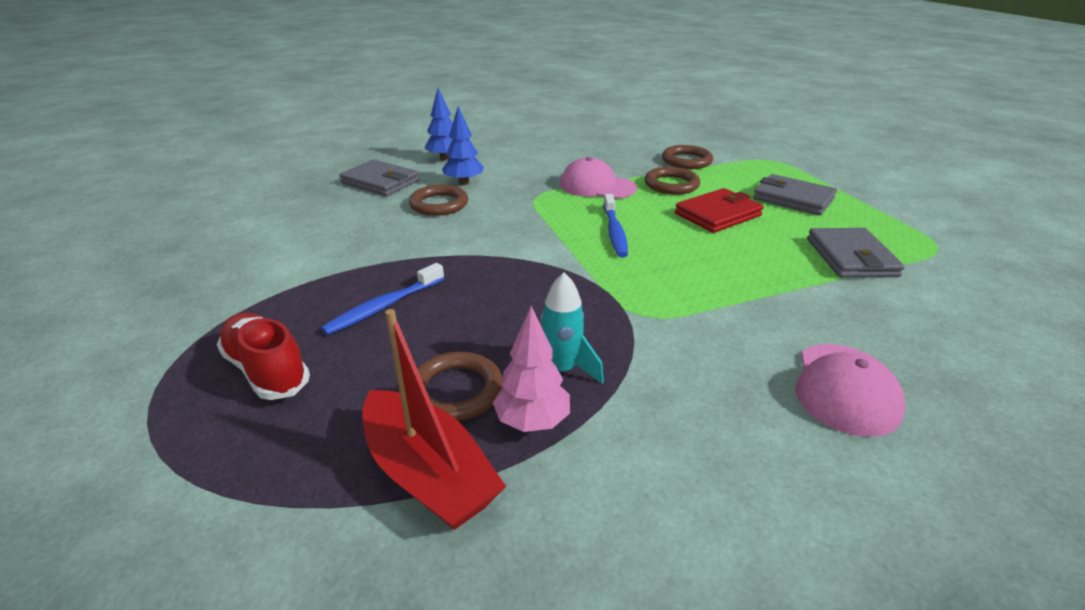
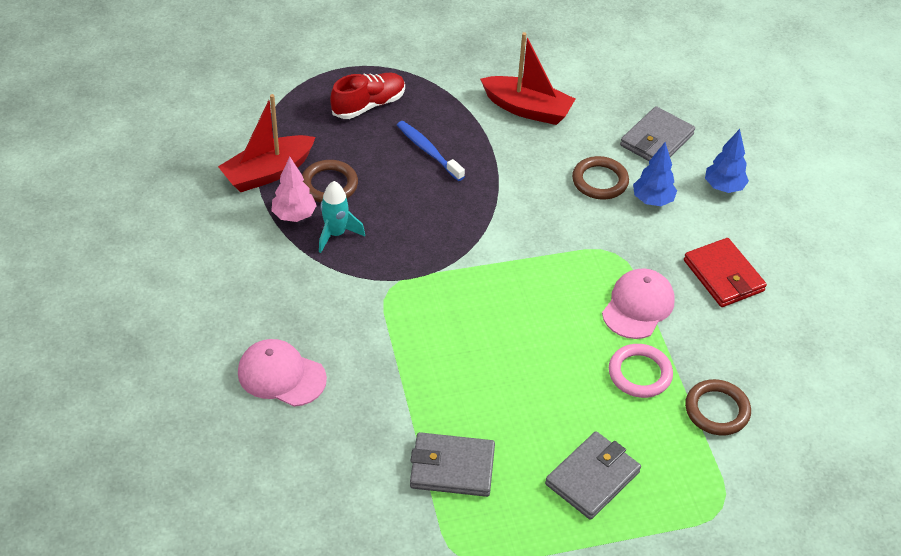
camera: 95 degrees right, 15 degrees up
blue toothbrush [603,194,628,257] -> none
brown ring [644,167,700,195] -> pink ring [609,344,673,398]
red wallet [675,188,764,233] -> red wallet moved to [684,238,767,307]
none -> red boat [480,32,575,125]

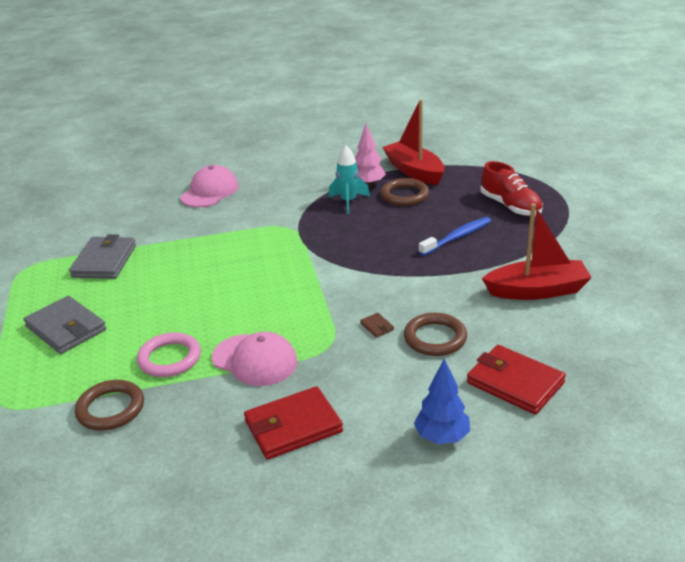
camera: 95 degrees right, 15 degrees down
red boat [480,32,575,125] -> red boat turned 120 degrees counterclockwise [482,203,592,300]
grey wallet [620,106,695,161] -> red wallet [467,345,566,415]
blue tree [633,142,677,206] -> none
none -> brown wallet [360,313,394,338]

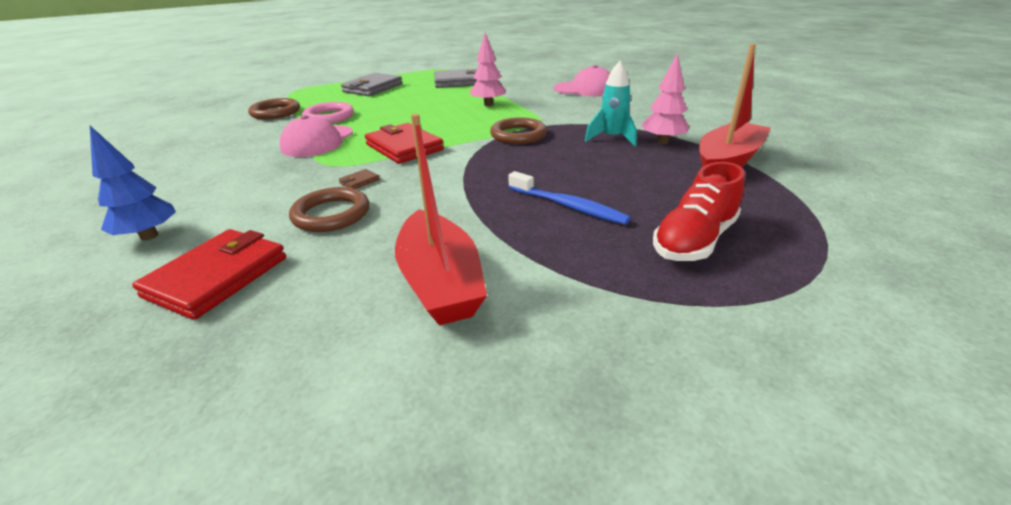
camera: 75 degrees right, 0 degrees up
red wallet [244,386,343,460] -> red wallet moved to [365,123,444,164]
brown ring [381,178,429,206] -> brown ring moved to [490,117,547,144]
none -> pink tree [470,33,506,106]

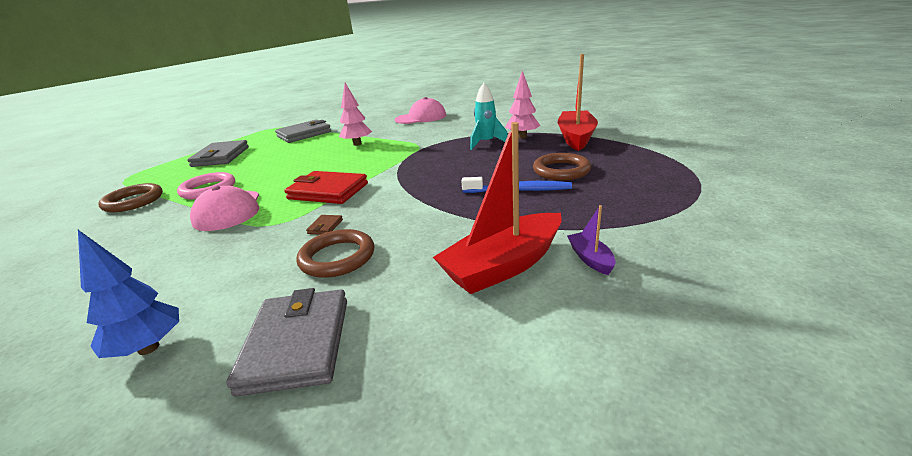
camera: 30 degrees left, 5 degrees down
red wallet [132,229,286,320] -> grey wallet [226,288,347,396]
red boat [395,114,487,325] -> red boat turned 105 degrees clockwise [433,122,562,294]
brown ring [490,117,547,144] -> brown ring moved to [533,153,591,181]
red shoe [653,162,744,261] -> none
none -> purple boat [567,205,616,275]

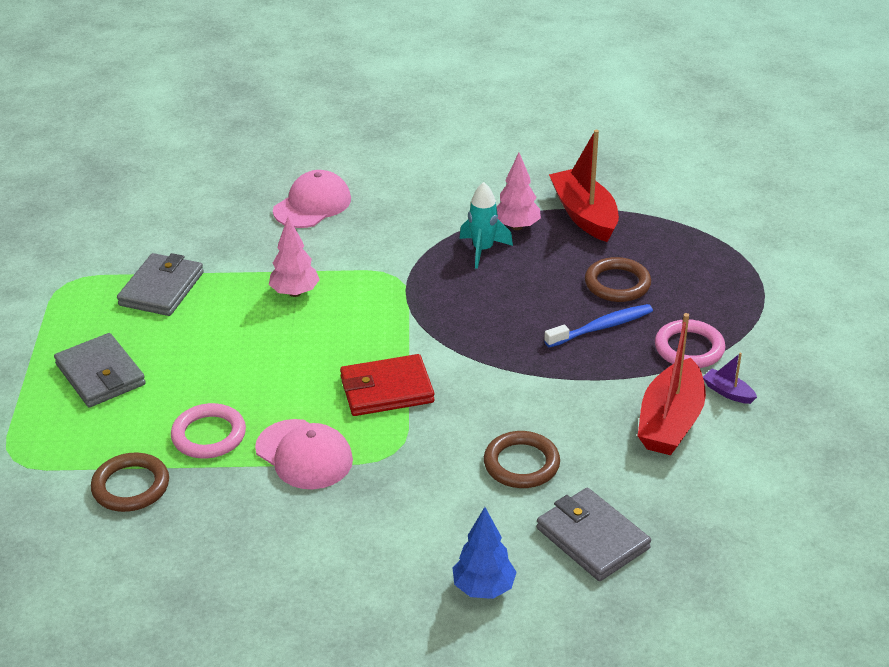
camera: 35 degrees left, 10 degrees up
brown wallet [306,215,343,235] -> none
none -> pink ring [655,319,726,368]

